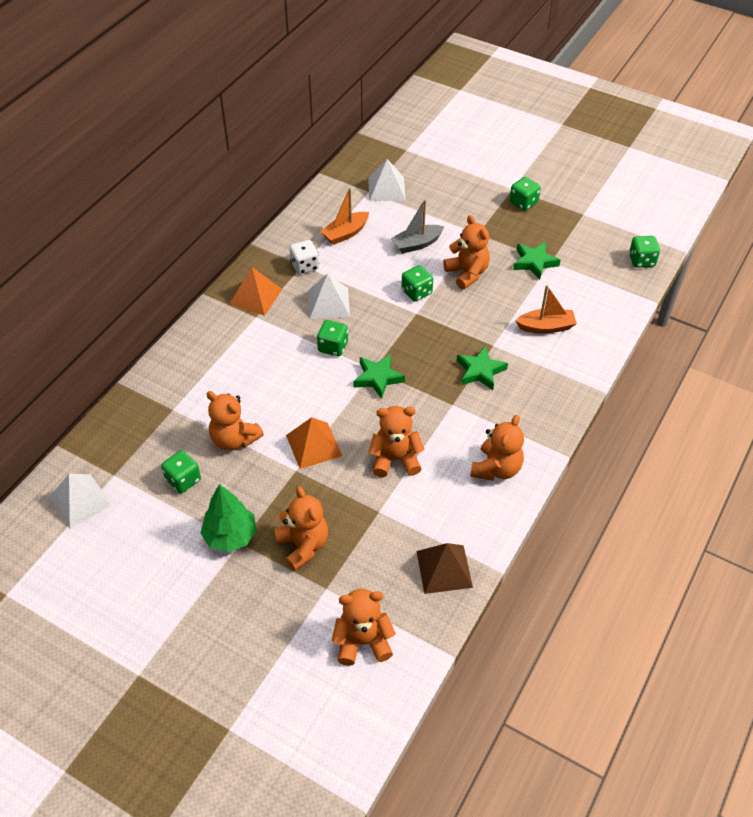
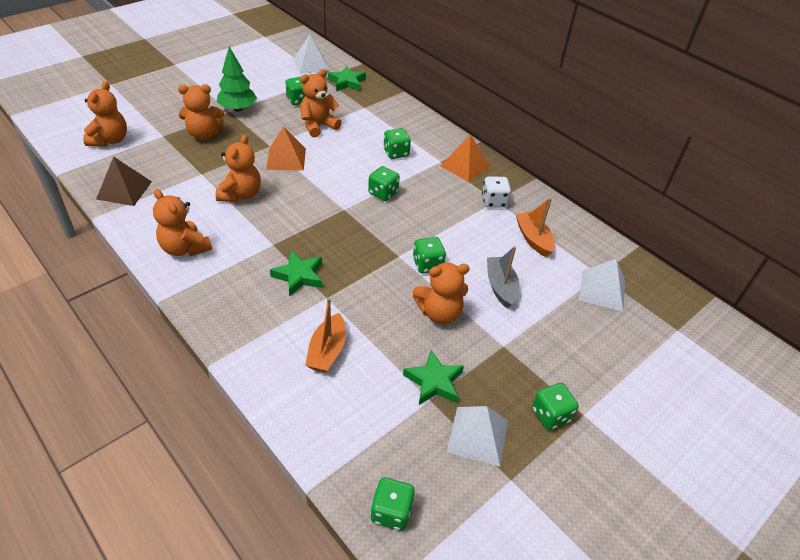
camera: 105 degrees right, 5 degrees down
white pyramid [309,273,350,319] -> white pyramid moved to [447,406,508,467]
green star [353,354,405,399] -> green star moved to [328,66,366,91]
none -> green dice [383,128,411,159]

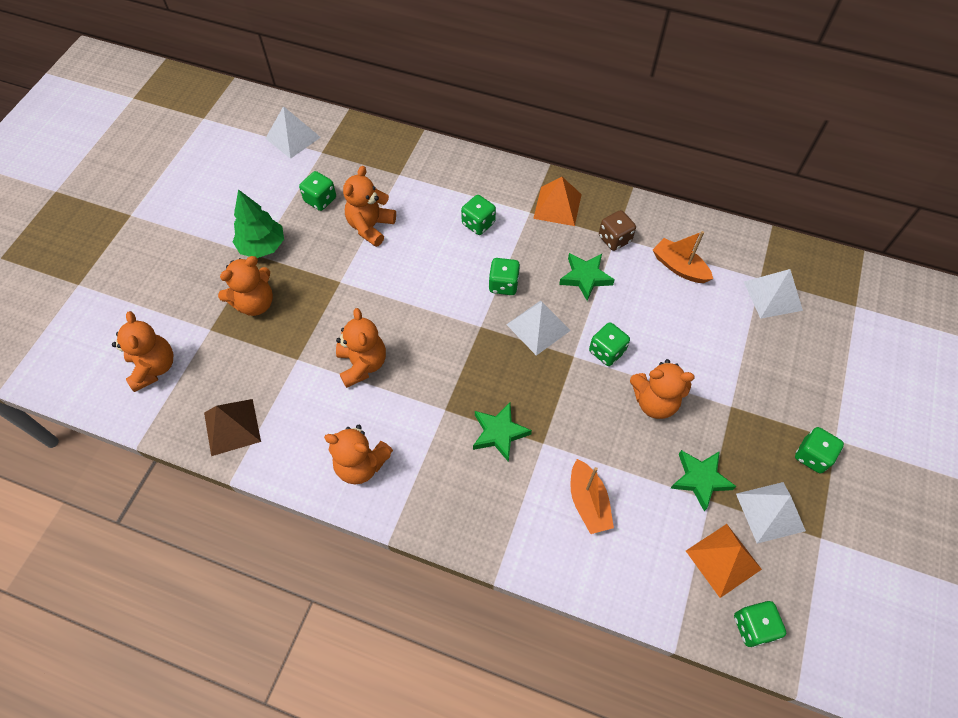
camera: 25 degrees left, 15 degrees up
orange pyramid [266,126,306,171] -> orange pyramid moved to [686,524,762,598]
green star [328,66,366,91] -> green star moved to [559,253,615,301]
orange teddy bear [413,263,470,324] -> orange teddy bear turned 45 degrees clockwise [630,359,695,419]
white dice [482,177,511,208] -> brown dice [599,210,636,251]
grey boat [487,246,520,309] -> none
none -> white pyramid [506,300,571,356]

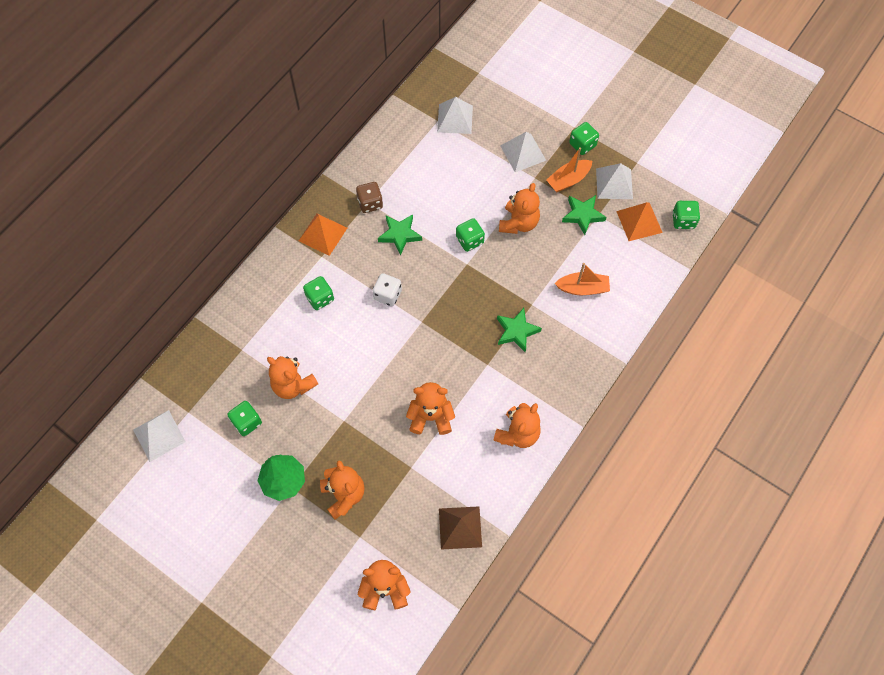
camera: 75 degrees left, 5 degrees up
green dice [489,258,520,295] -> white dice [373,273,402,306]
white pyramid [506,300,571,356] -> white pyramid moved to [500,132,546,172]
orange boat [653,231,713,283] -> orange boat moved to [546,147,592,192]

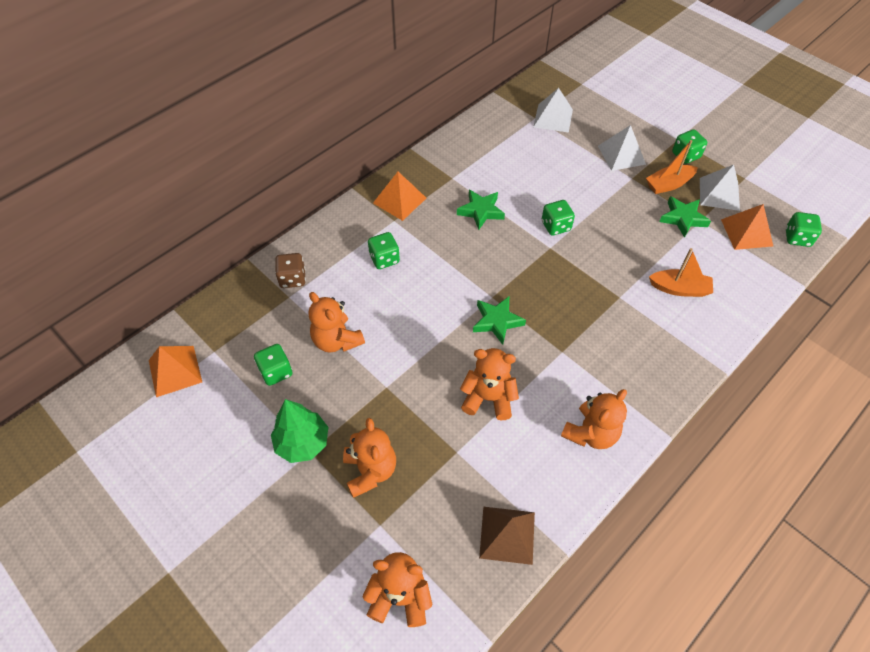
camera: 10 degrees right, 10 degrees down
white pyramid [133,410,186,462] -> orange pyramid [149,346,202,397]
brown dice [356,182,383,213] -> brown dice moved to [275,253,306,288]
white dice [373,273,402,306] -> none
green star [497,308,542,352] -> green star moved to [473,296,526,345]
orange teddy bear [499,183,540,234] -> none

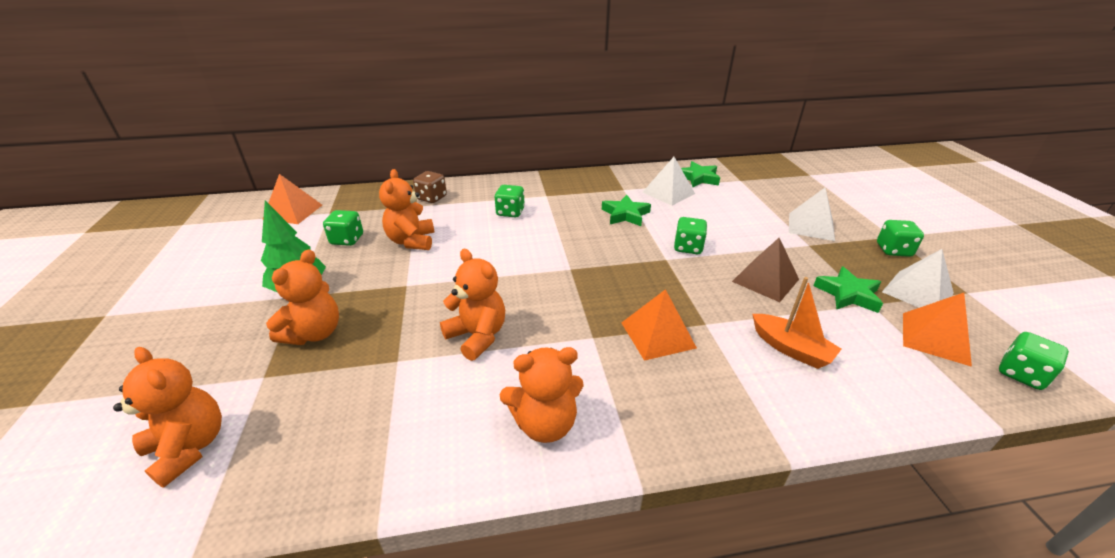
camera: 35 degrees right, 20 degrees down
orange pyramid [373,172,426,221] -> orange pyramid moved to [621,289,697,361]
green star [473,296,526,345] -> green star moved to [681,161,720,187]
brown pyramid [479,507,535,565] -> brown pyramid moved to [732,238,799,302]
white pyramid [533,88,573,133] -> white pyramid moved to [642,157,695,205]
orange boat [646,140,698,194] -> none

